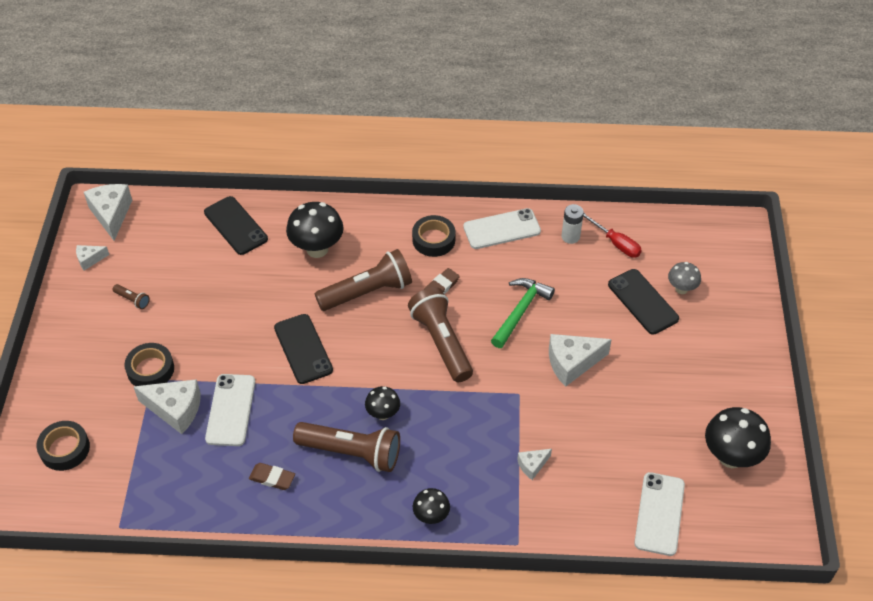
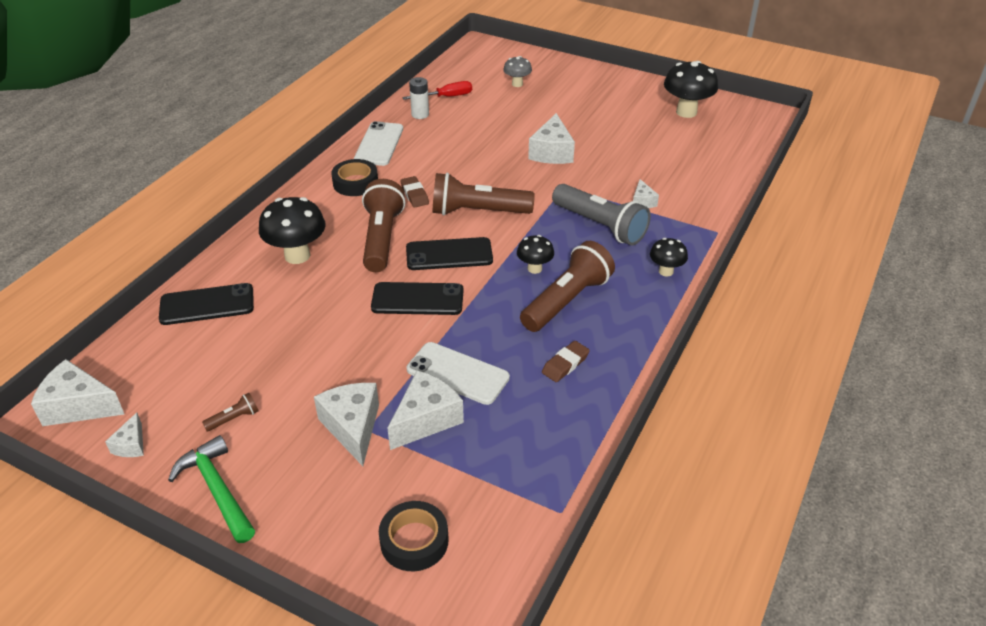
camera: 65 degrees left, 10 degrees down
black tape [124,343,174,386] -> white cheese [314,383,379,466]
green hammer [491,278,555,348] -> green hammer moved to [168,435,255,543]
black phone [608,269,679,334] -> black phone moved to [406,237,493,270]
white phone [634,472,685,556] -> none
none -> grey flashlight [552,184,651,246]

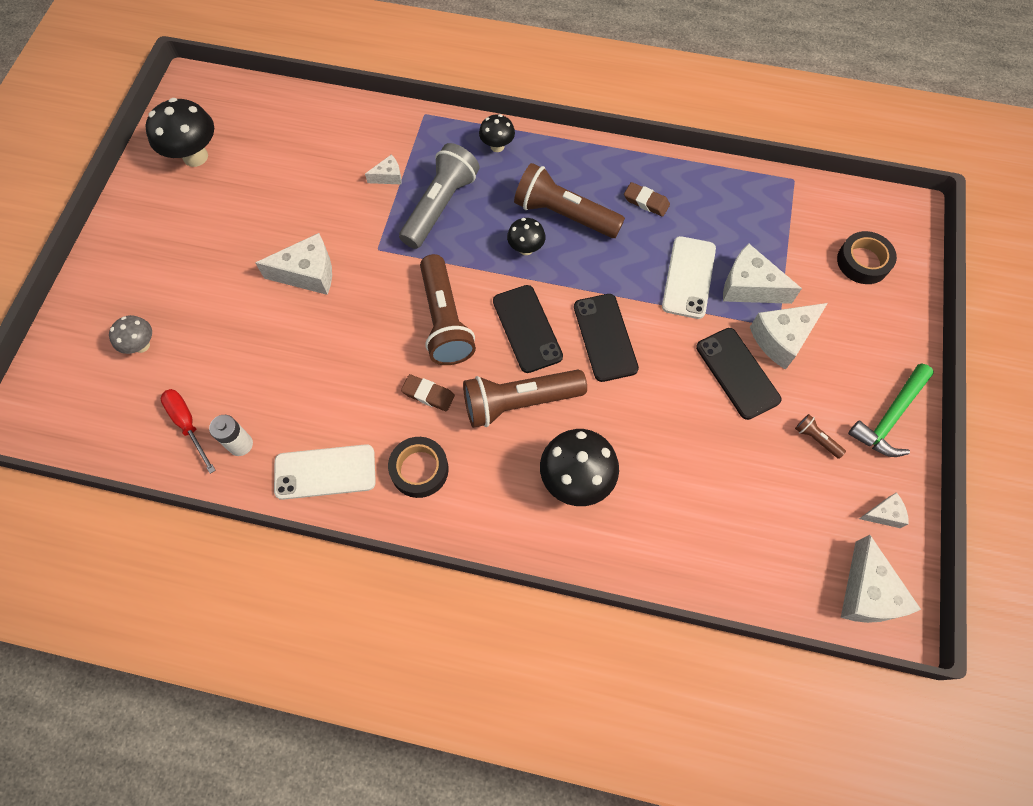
camera: 105 degrees left, 25 degrees up
black phone [159,283,254,325] -> black phone moved to [696,328,781,420]
brown eraser [400,176,429,208] -> brown eraser turned 60 degrees clockwise [401,374,455,411]

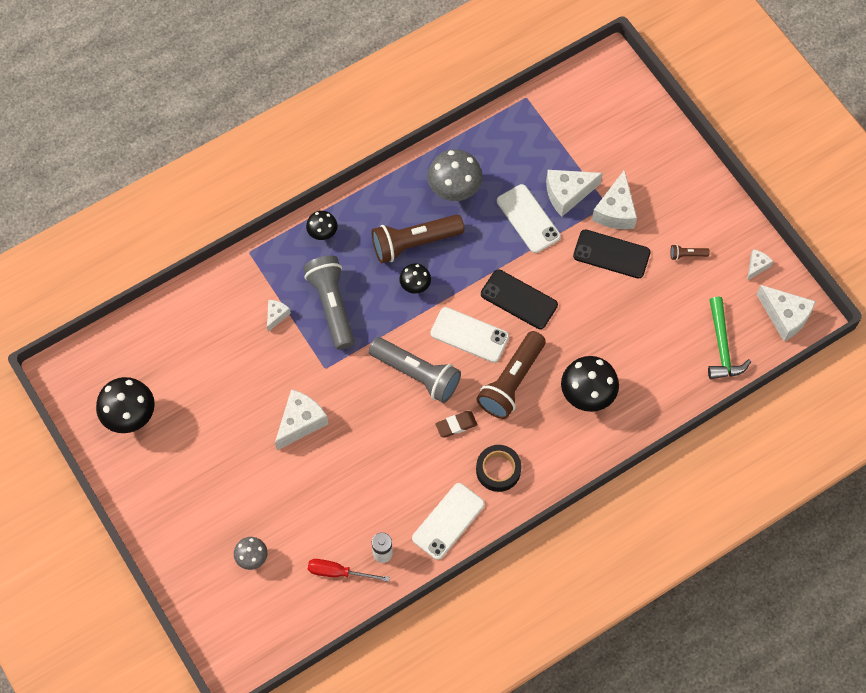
camera: 45 degrees left, 0 degrees up
brown flashlight [420,254,476,365] -> grey flashlight [369,337,461,403]
black phone [493,285,563,373] -> white phone [430,307,509,363]
brown eraser [624,182,670,217] -> grey mushroom [427,149,483,201]
black tape [837,231,897,284] -> none
green hammer [848,363,934,457] -> green hammer moved to [708,297,751,379]

